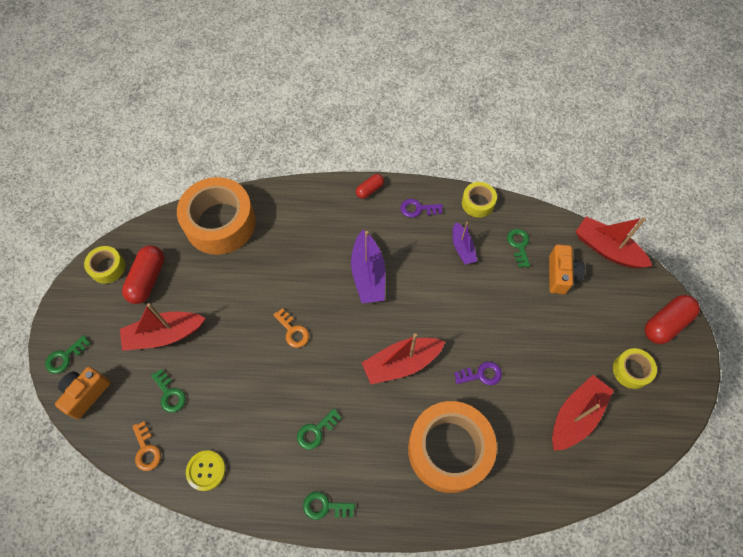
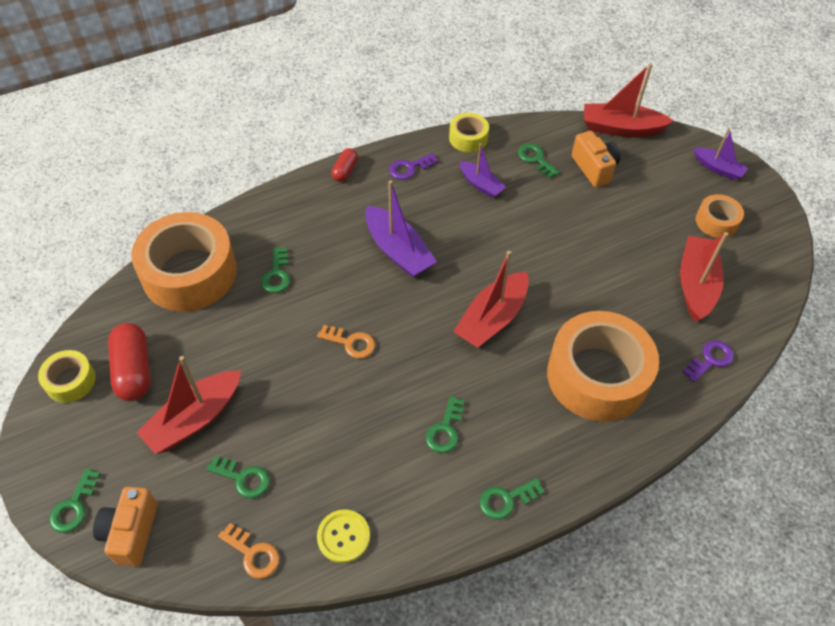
camera: 30 degrees left, 10 degrees down
purple key [454,362,502,385] -> purple key moved to [683,340,734,382]
yellow tape [613,348,657,389] -> orange tape [696,194,744,238]
red capsule [645,295,700,344] -> purple boat [694,128,748,180]
none -> green key [261,247,290,293]

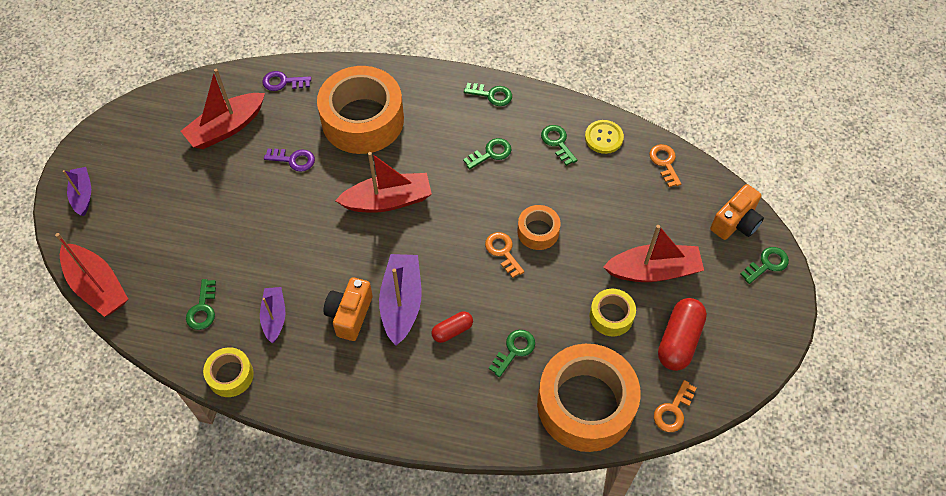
camera: 140 degrees left, 5 degrees up
yellow tape [38,350,96,403] -> yellow tape moved to [590,289,636,336]
green key [206,456,270,498] -> green key moved to [541,125,577,166]
red capsule [331,148,358,182] -> red capsule moved to [432,311,473,343]
purple key [389,153,438,180] -> purple key moved to [264,149,315,172]
orange camera [572,131,620,187] -> orange camera moved to [324,277,373,341]
orange tape [696,194,744,238] -> orange tape moved to [517,205,561,250]
none -> orange key [654,380,697,432]

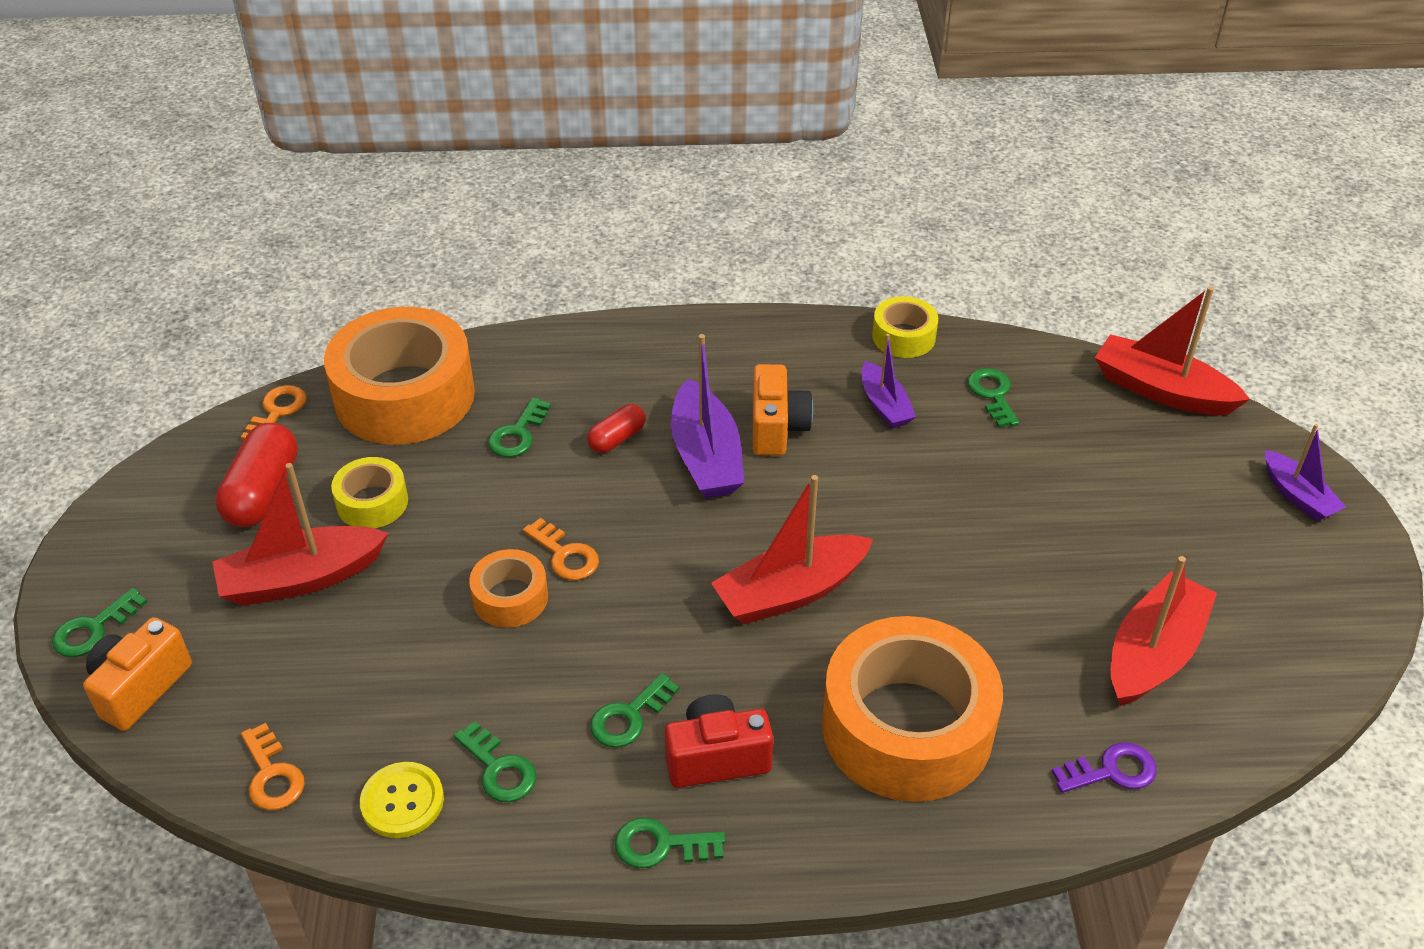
camera: 165 degrees right, 15 degrees down
purple key [264,149,315,172] -> none
none -> red camera [665,694,773,788]

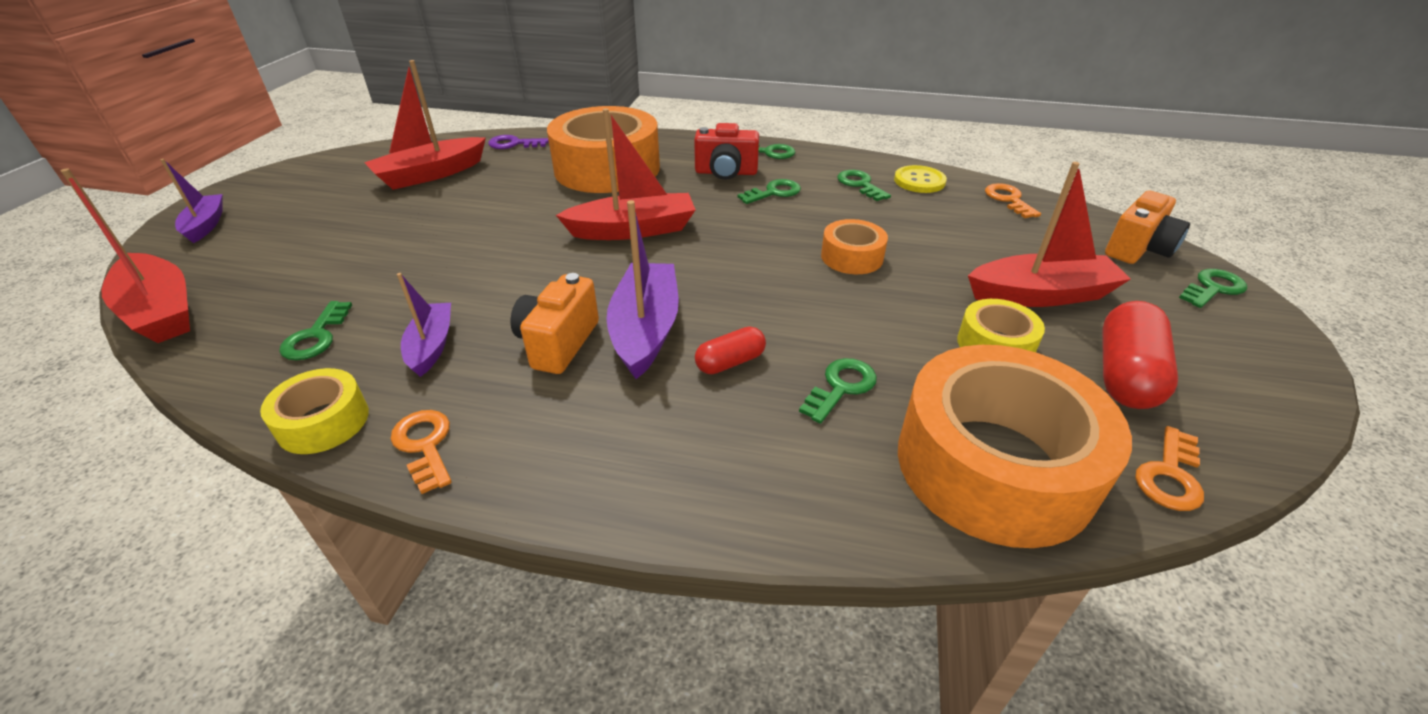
camera: 165 degrees left, 5 degrees down
orange key [523,518,599,580] -> orange key moved to [391,410,452,494]

